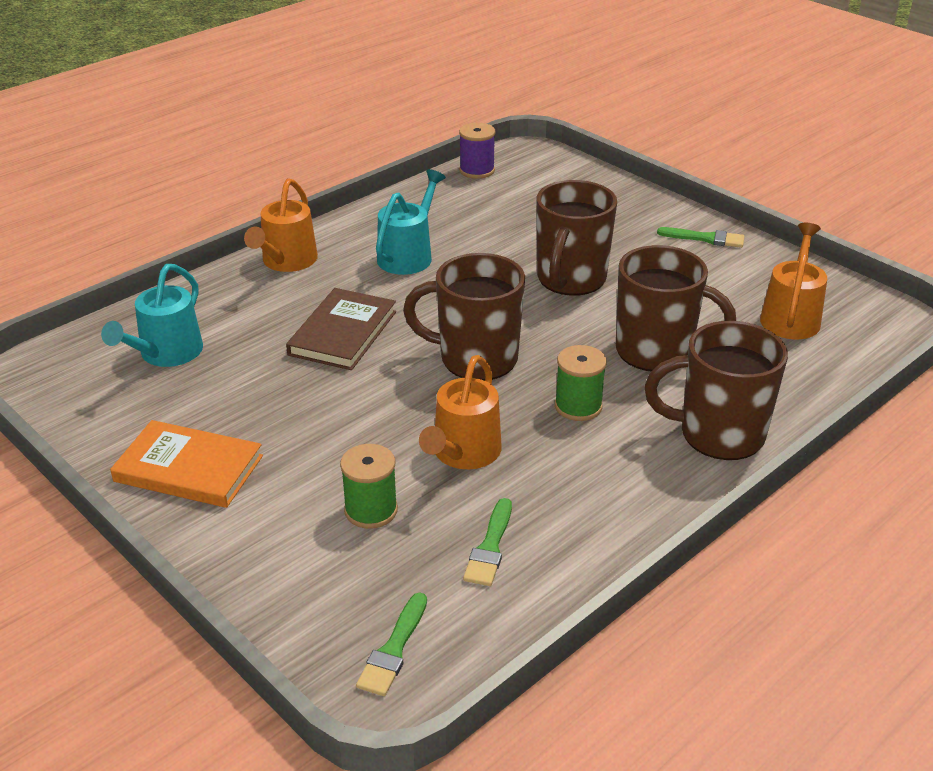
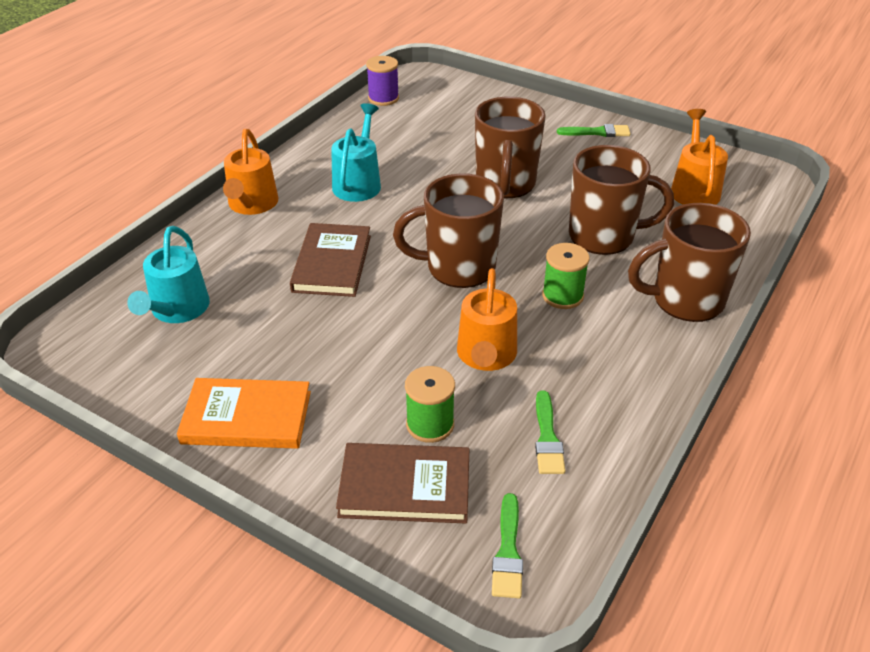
camera: 15 degrees left, 5 degrees up
none -> brown book [336,443,469,524]

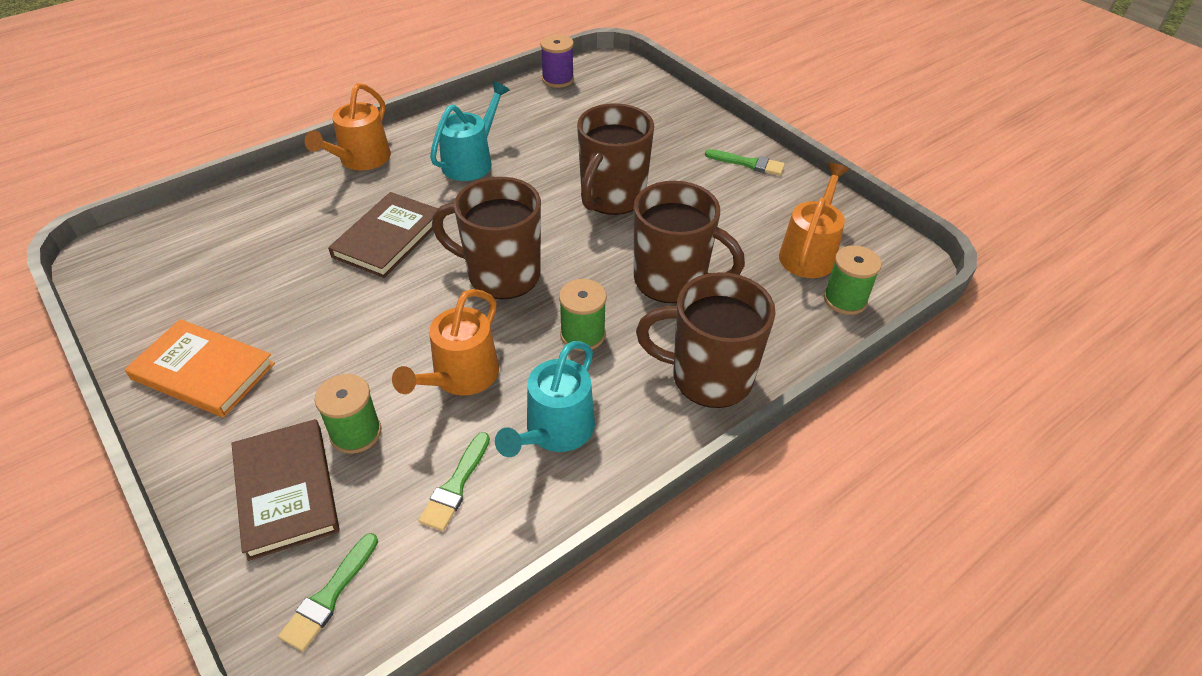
camera: 20 degrees right, 5 degrees up
turquoise watering can [127,226,210,323] -> turquoise watering can moved to [495,341,595,457]
brown book [336,443,469,524] -> brown book turned 45 degrees clockwise [231,419,340,561]
none -> green spool [824,245,882,315]

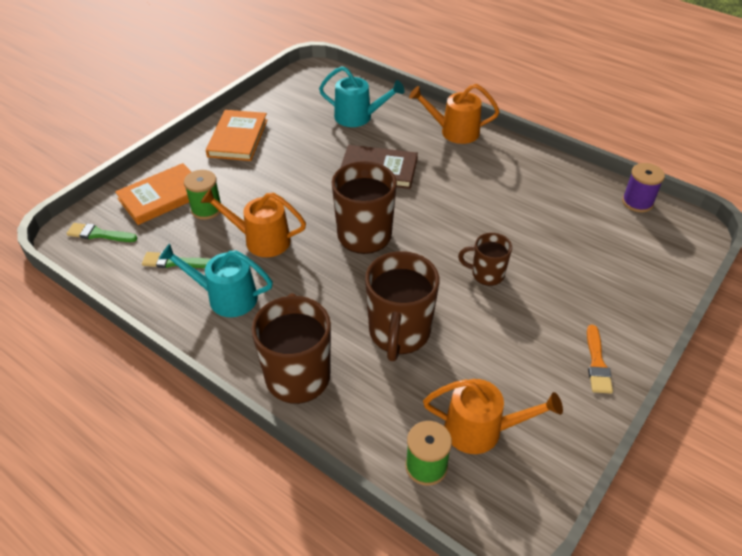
camera: 75 degrees right, 0 degrees up
brown book [231,419,340,561] -> orange book [115,163,191,225]
turquoise watering can [430,81,510,181] -> turquoise watering can moved to [319,66,405,127]
green spool [559,279,607,351] -> none
brown mug [577,103,654,215] -> brown mug [458,233,512,286], size x0.56
green brush [705,149,785,176] -> orange brush [587,325,613,394]

